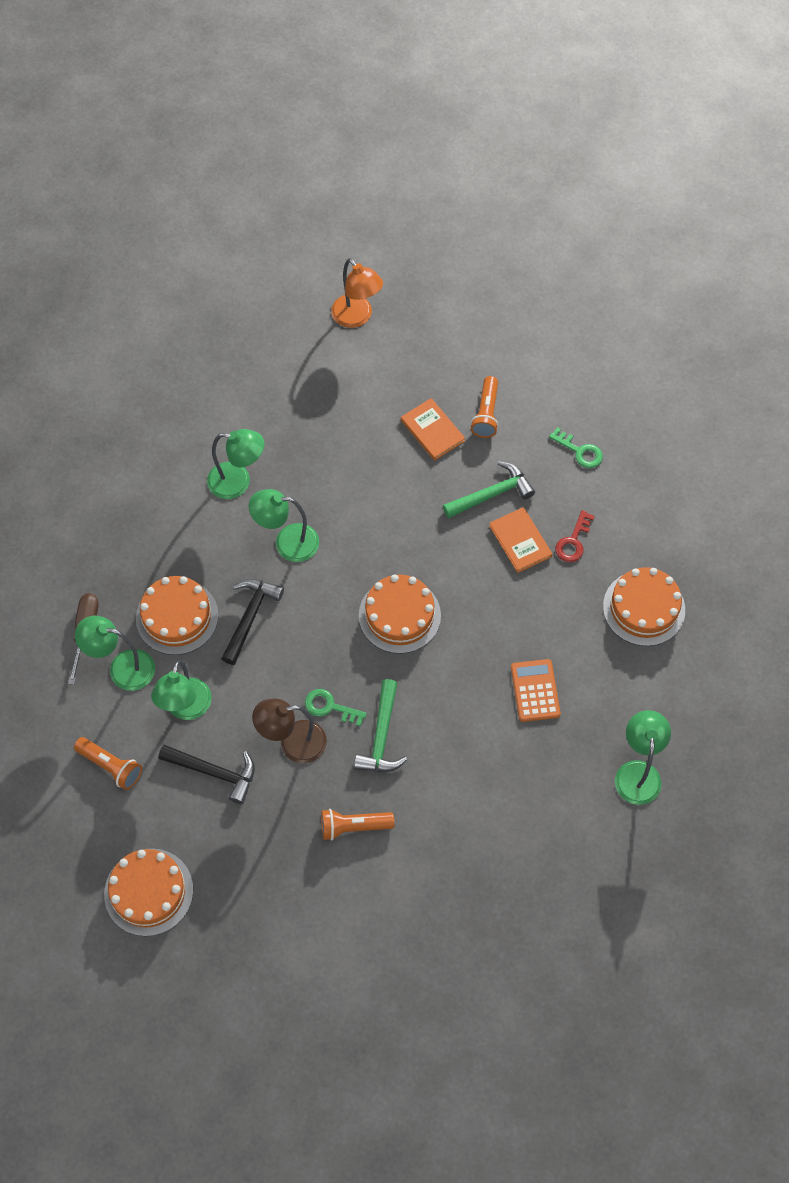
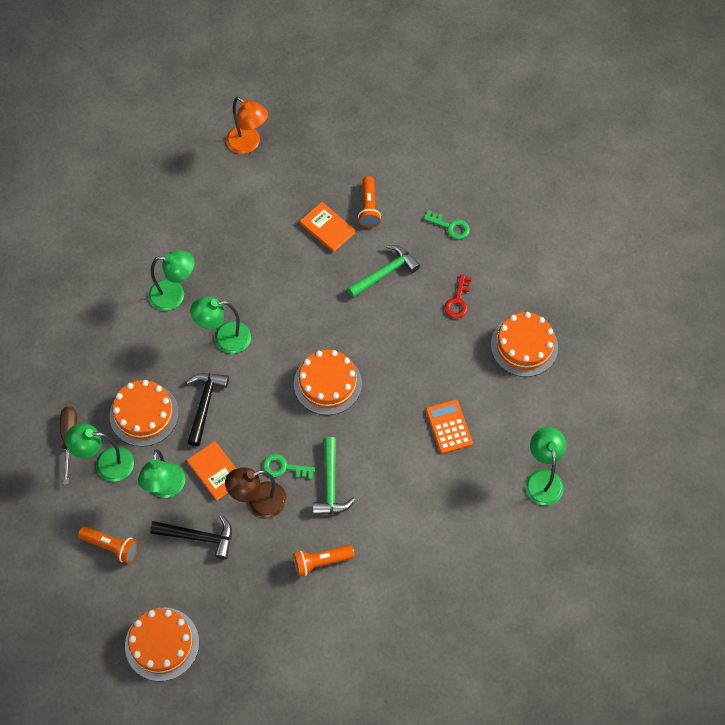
camera: 10 degrees left, 0 degrees up
orange book [489,507,552,573] -> orange book moved to [187,441,236,501]

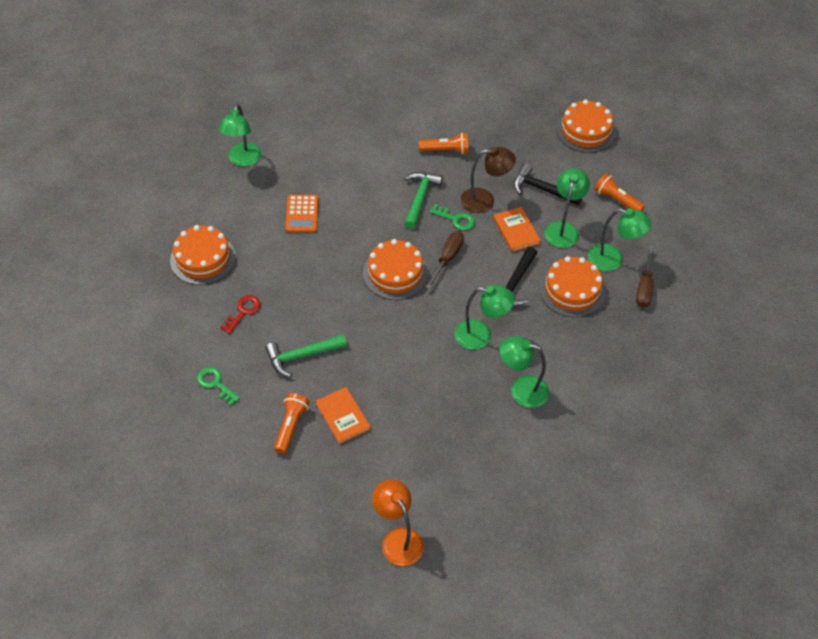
camera: 165 degrees left, 10 degrees down
none -> brown screwdriver [426,231,464,289]

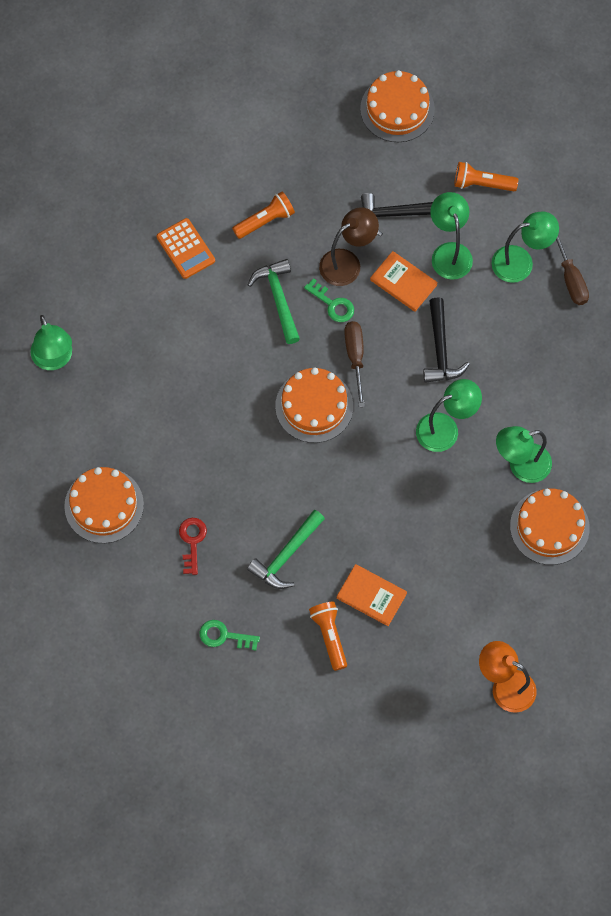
camera: 30 degrees left, 15 degrees up
orange calculator [285,195,319,233] -> orange calculator moved to [157,218,215,279]
green key [430,204,475,230] -> green key turned 45 degrees clockwise [304,278,354,322]
orange cake [539,256,605,317] -> orange cake moved to [510,489,590,565]

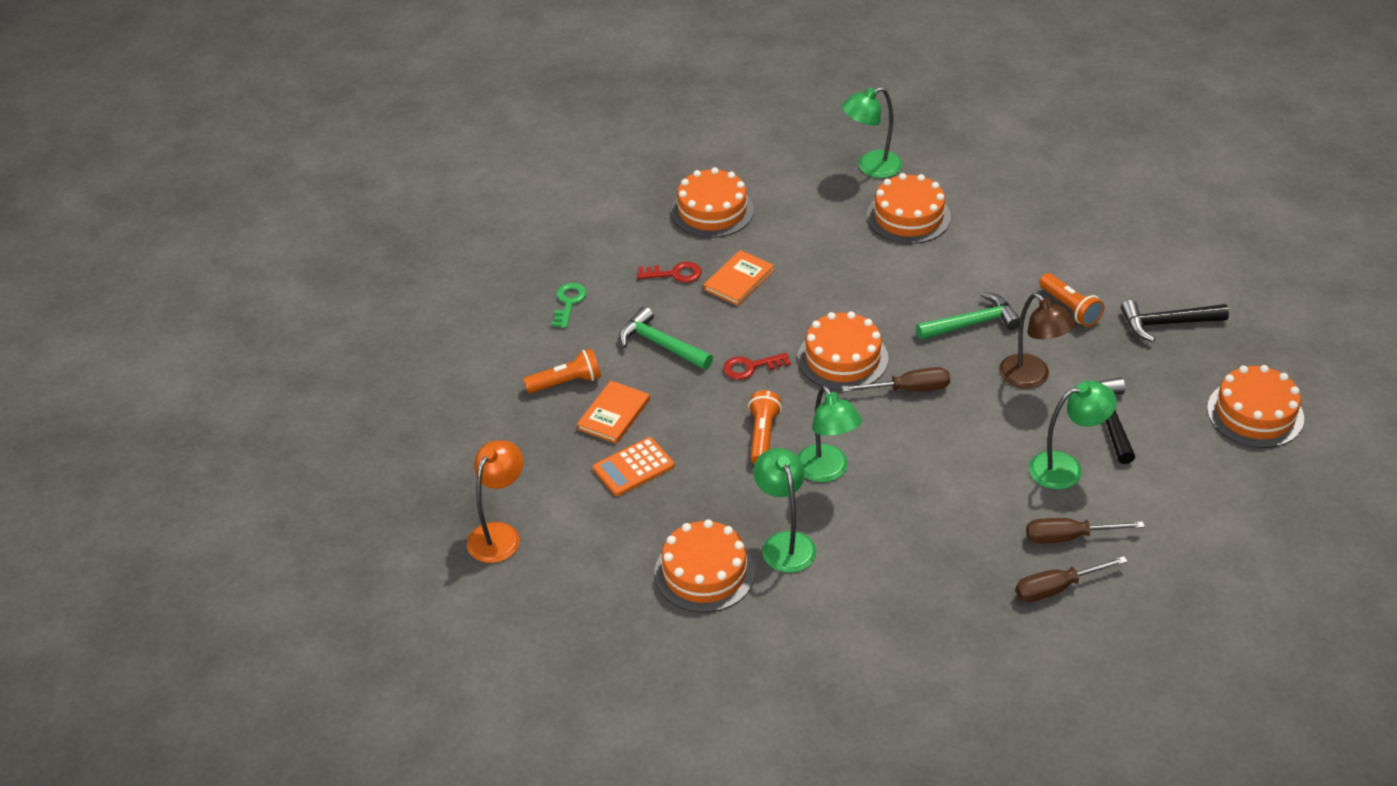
camera: 90 degrees right, 25 degrees down
orange calculator [157,218,215,279] -> orange calculator moved to [593,437,674,496]
green key [304,278,354,322] -> none
orange book [370,251,438,312] -> orange book moved to [703,250,774,306]
black hammer [423,298,470,383] -> black hammer moved to [1121,300,1229,342]
orange flashlight [454,162,518,191] -> orange flashlight moved to [748,390,782,464]
green lamp [491,211,559,283] -> brown screwdriver [1026,518,1145,544]
none -> red key [723,353,791,380]
none -> orange cake [867,173,951,244]

